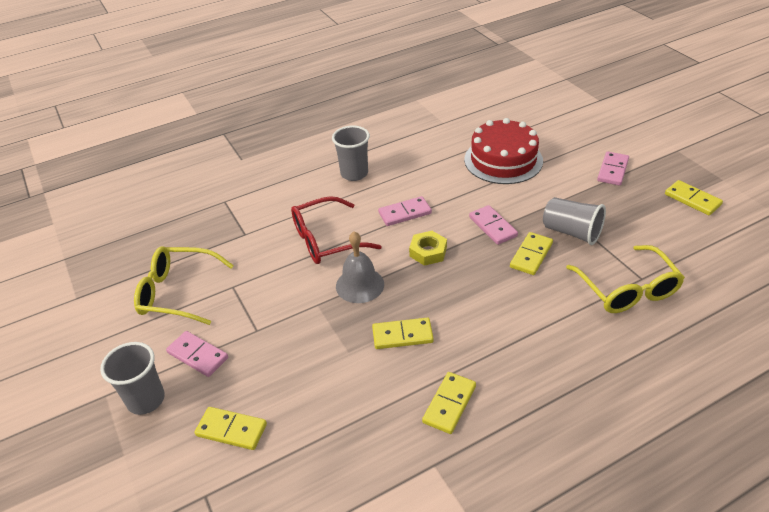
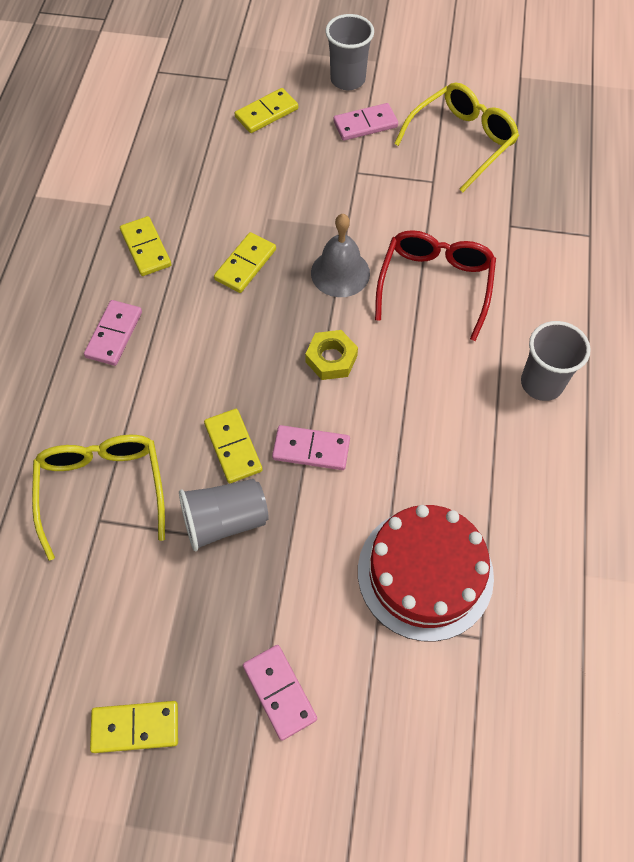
camera: 125 degrees right, 20 degrees up
pink domino [378,196,432,226] -> pink domino moved to [84,300,142,366]
yellow glasses [566,245,685,313] -> yellow glasses turned 60 degrees clockwise [32,435,165,561]

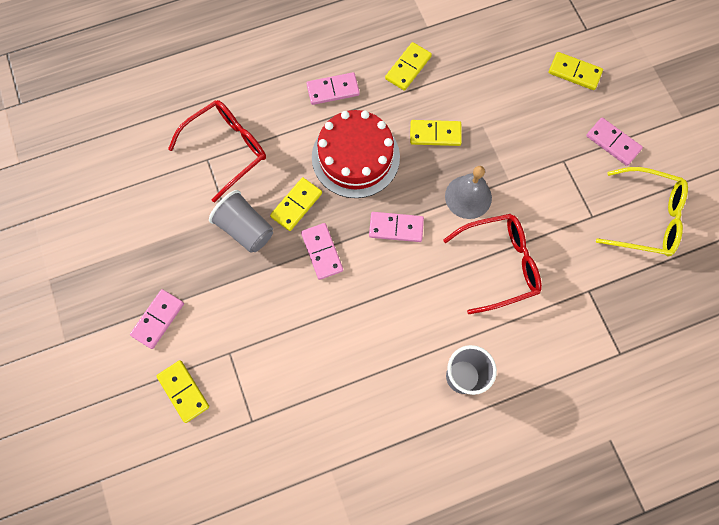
camera: 60 degrees right, 10 degrees up
yellow glasses [32,435,165,561] -> red glasses [168,100,266,203]
yellow domino [90,701,178,753] -> yellow domino moved to [157,360,209,423]
yellow nut [305,330,358,380] -> pink domino [369,212,424,242]
grey cup [325,14,374,90] -> none
red cake [358,505,494,642] -> red cake moved to [312,110,400,198]

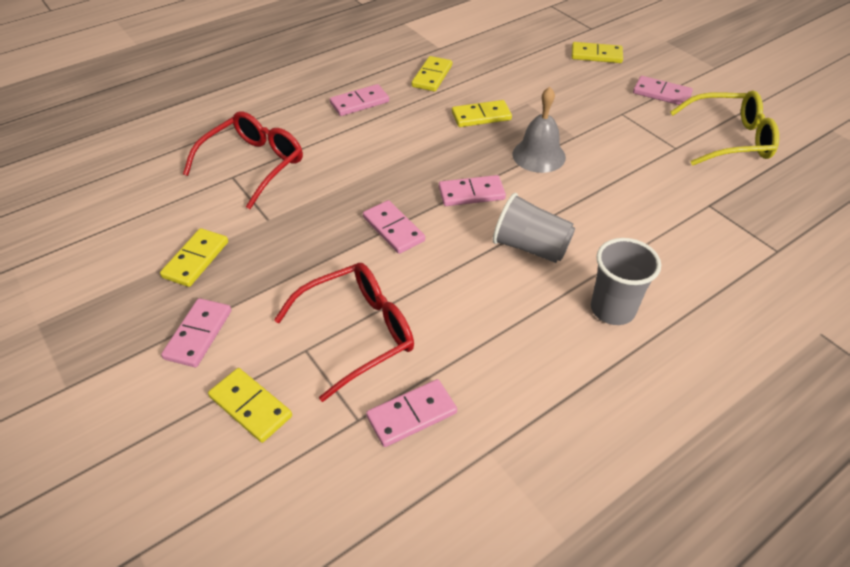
camera: 15 degrees left, 25 degrees down
grey cup [209,190,273,253] -> grey cup moved to [493,193,575,263]
yellow domino [270,177,322,231] -> yellow domino moved to [160,228,228,287]
red cake [312,110,400,198] -> none
red glasses [443,214,542,314] -> red glasses moved to [274,263,414,402]
none -> pink domino [366,379,457,447]

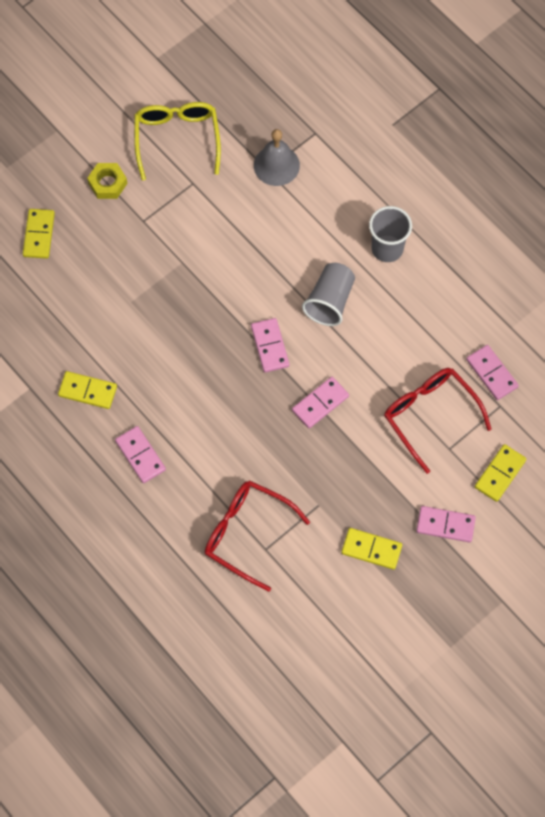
camera: 95 degrees left, 20 degrees up
yellow domino [452,100,512,127] -> none
grey bell [512,87,566,173] -> grey bell moved to [254,129,300,186]
pink domino [633,76,693,105] -> yellow nut [87,163,127,199]

